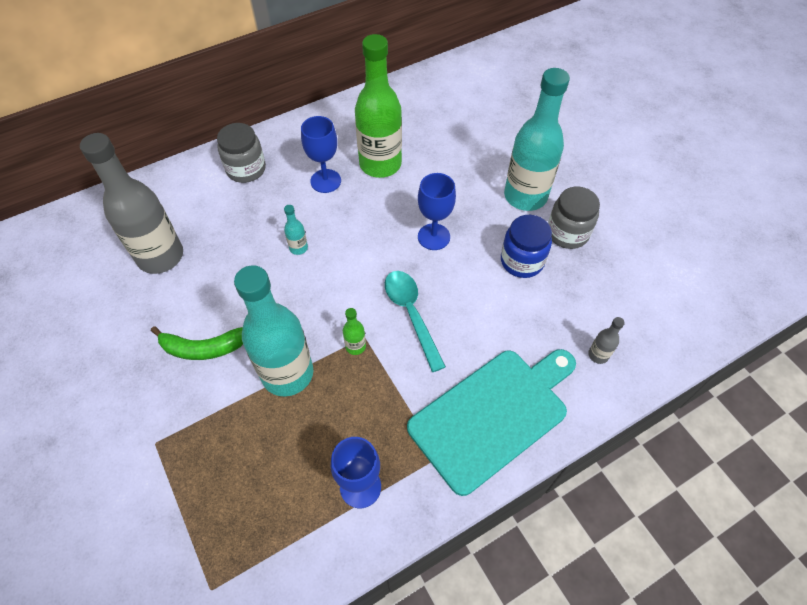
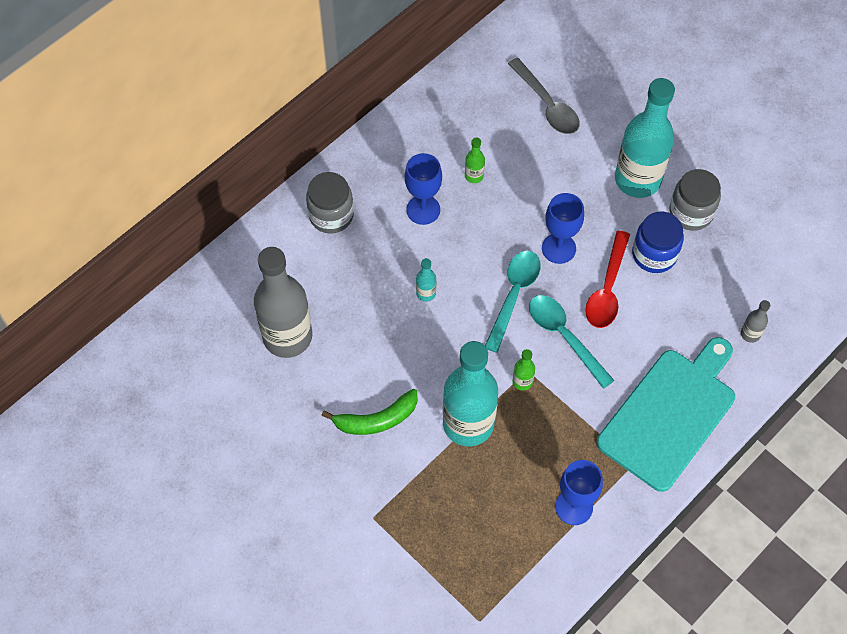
camera: 15 degrees left, 5 degrees up
green bottle [355,34,402,178] -> green bottle [465,138,485,183], size x0.40
none -> turquoise spoon [485,251,541,353]
none -> grey spoon [508,58,580,134]
none -> red spoon [585,230,630,328]

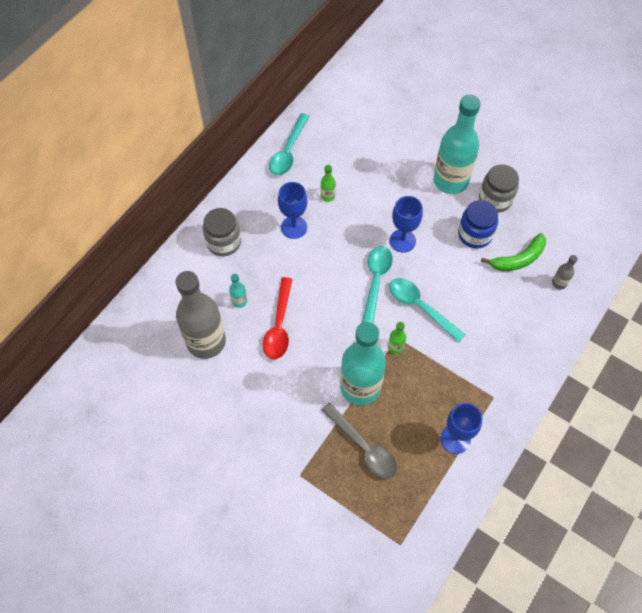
camera: 10 degrees left, 0 degrees up
green banana [321,389,418,435] -> green banana moved to [481,233,546,271]
turquoise bottle [416,258,436,302] -> turquoise bottle moved to [229,274,247,308]
grey spoon [508,58,580,134] -> grey spoon moved to [321,402,397,479]
red spoon [585,230,630,328] -> red spoon moved to [263,277,292,359]
turquoise cutting board [597,337,735,492] -> none
none -> turquoise spoon [269,113,310,176]

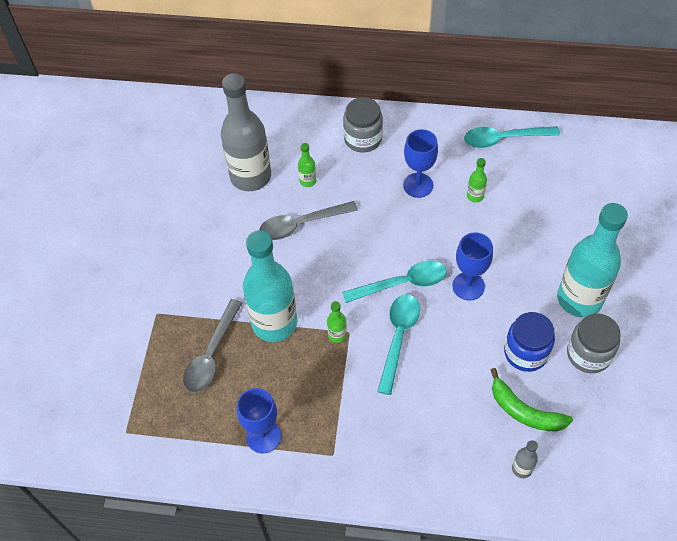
camera: 65 degrees right, 5 degrees down
turquoise bottle [229,274,247,308] -> green bottle [298,143,316,187]
red spoon [263,277,292,359] -> grey spoon [259,201,358,240]

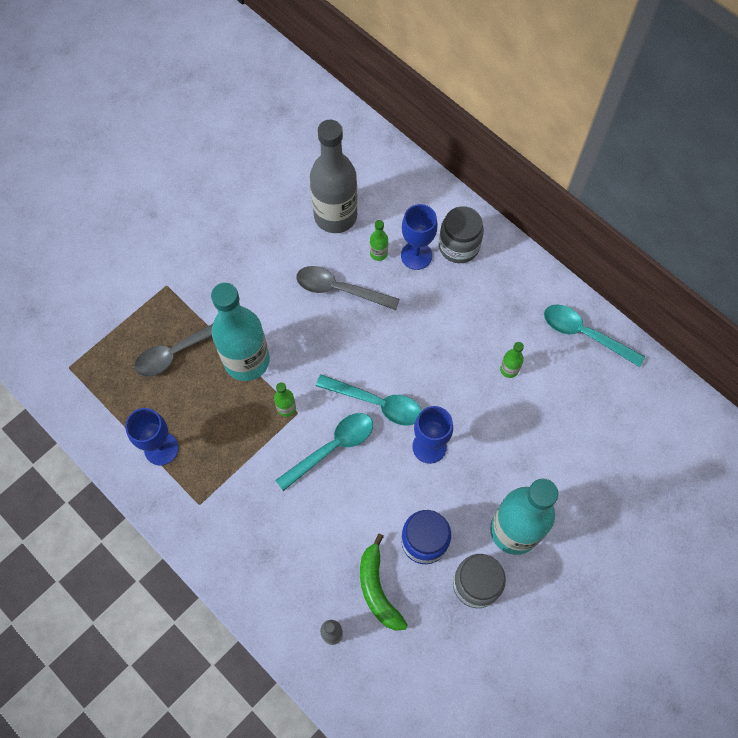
camera: 35 degrees right, 10 degrees up
blue goblet [403,129,438,198] -> blue goblet moved to [401,204,438,270]

